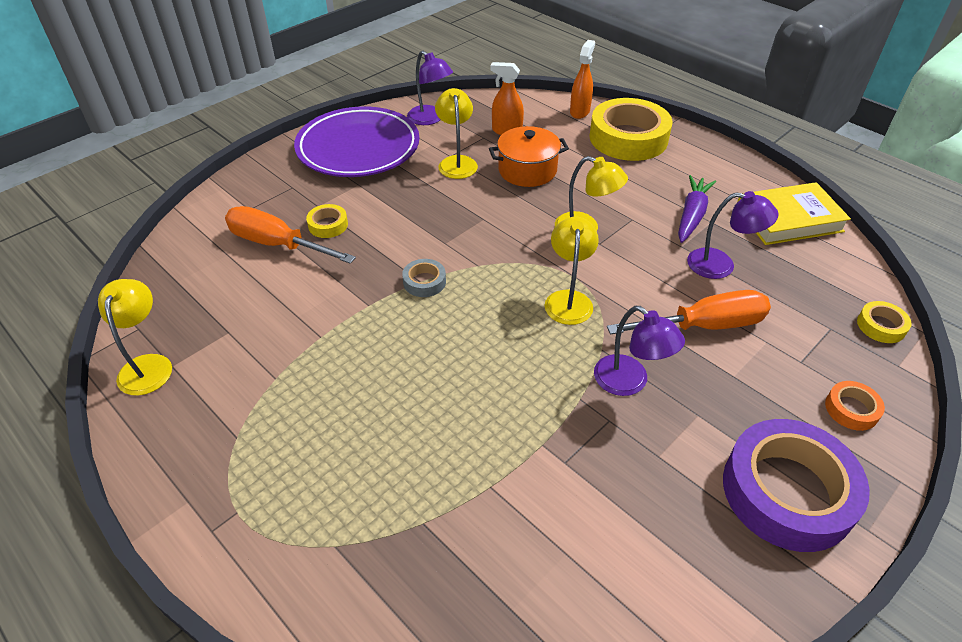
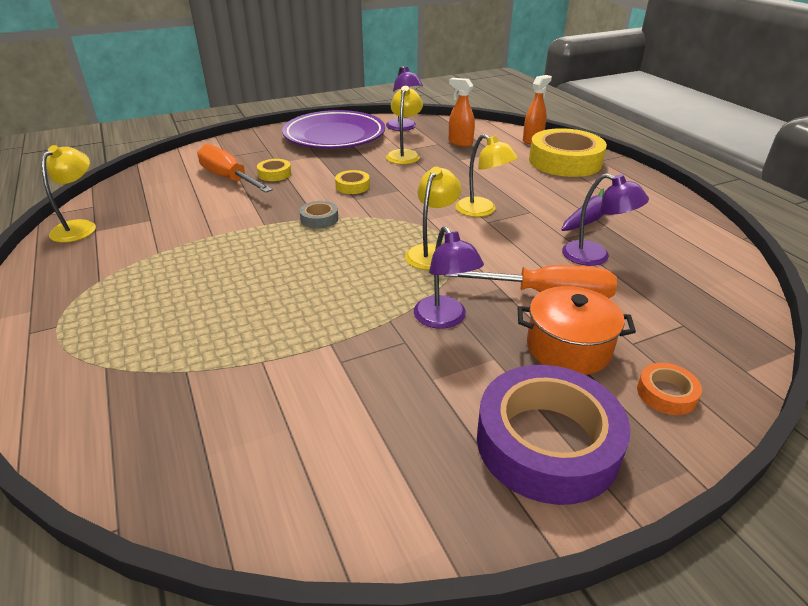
camera: 20 degrees right, 10 degrees down
orange pot [489,126,569,187] -> orange pot moved to [518,286,636,375]
yellow book [737,182,851,245] -> none
yellow tape [857,301,912,343] -> yellow tape moved to [335,170,370,194]

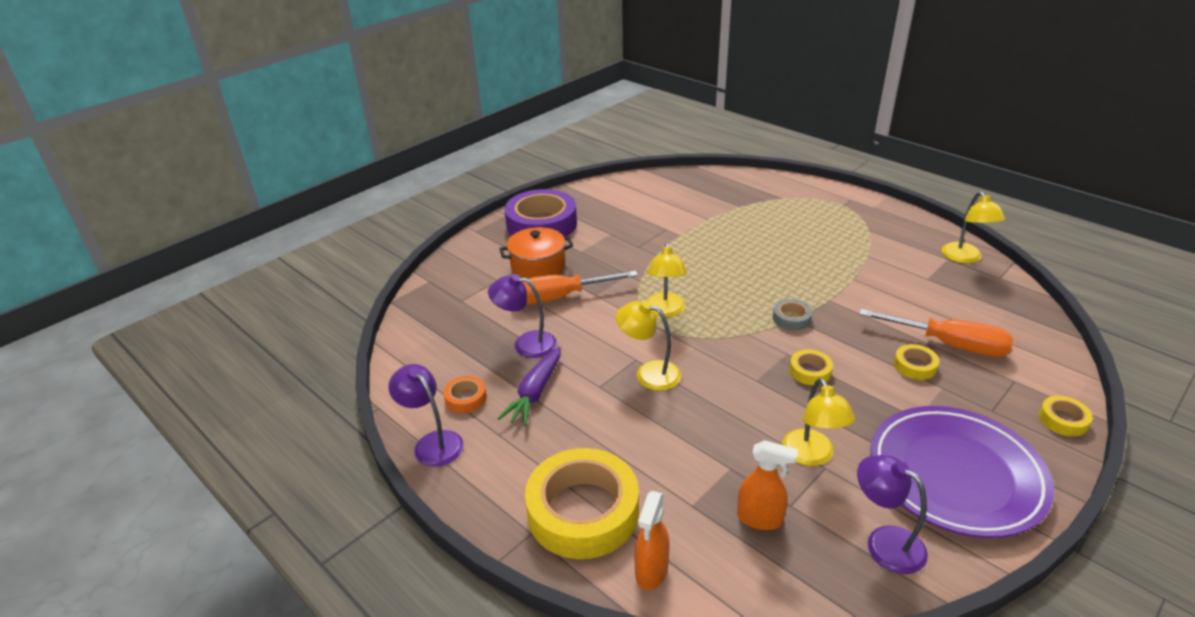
camera: 160 degrees right, 0 degrees up
purple lamp [414,226,484,329] -> purple lamp moved to [389,364,464,467]
orange tape [637,363,702,415] -> orange tape moved to [443,376,487,413]
none -> yellow tape [1039,396,1093,437]

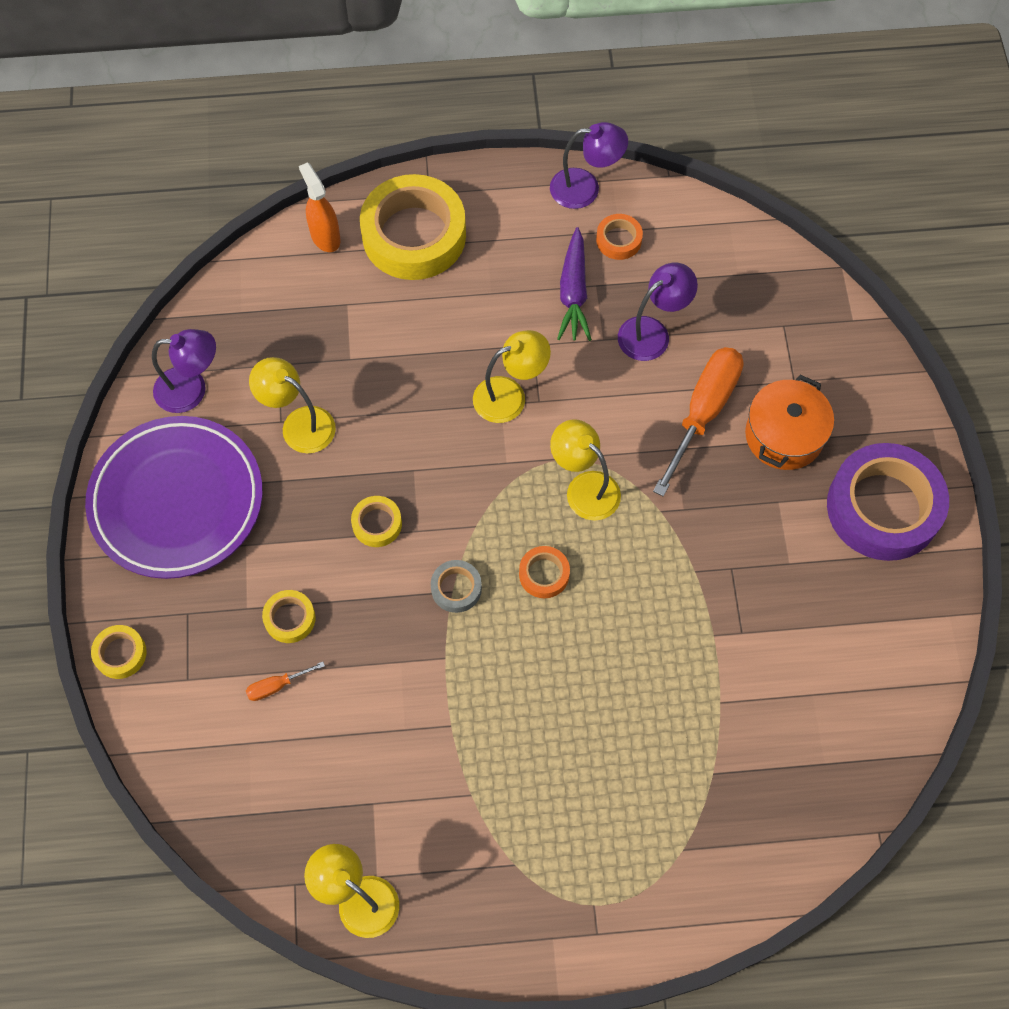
camera: 130 degrees right, 30 degrees up
purple carrot [497,347,561,427] -> purple carrot turned 150 degrees counterclockwise [557,227,592,341]
orange spray bottle [737,440,798,530] -> none
orange screwdriver [859,309,1014,357] -> orange screwdriver [246,662,325,701], size x0.43
none -> orange tape [519,546,570,598]

